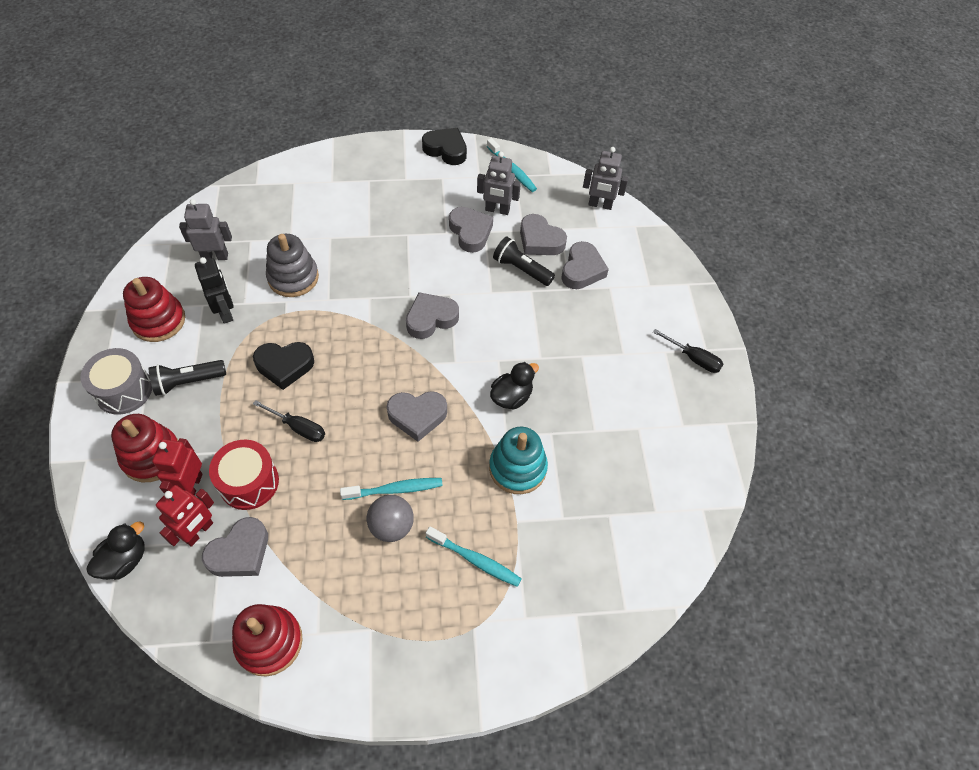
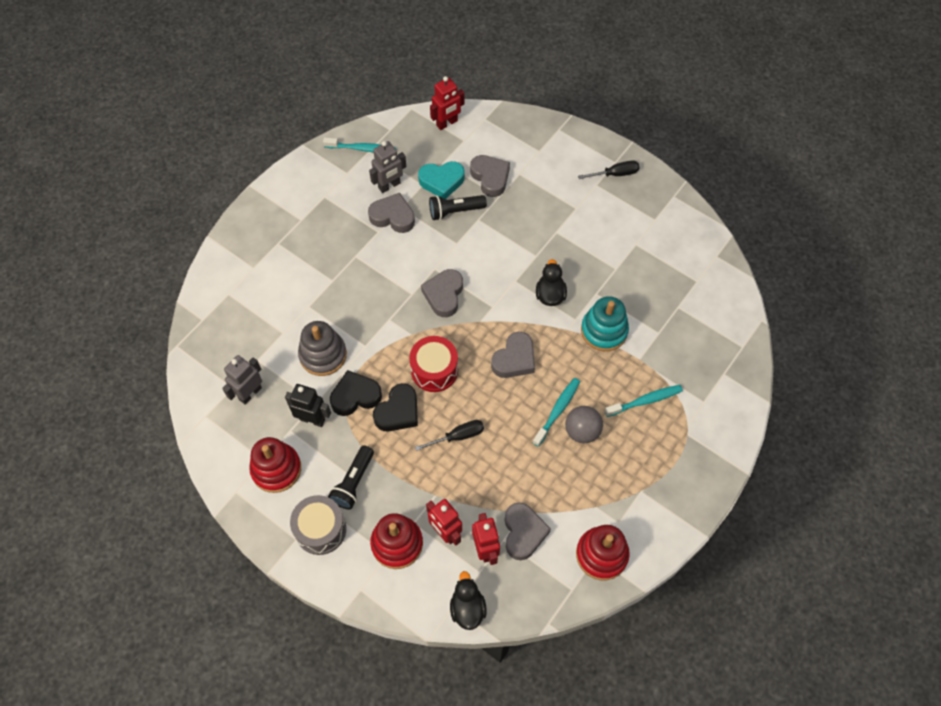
camera: 45 degrees left, 5 degrees up
red drum [209,440,279,510] -> red drum moved to [409,336,458,392]
black heart [422,128,467,165] -> black heart moved to [330,370,382,416]
grey heart [520,214,567,255] -> turquoise heart [418,161,465,199]
grey robot [583,147,628,210] -> red robot [430,76,464,130]

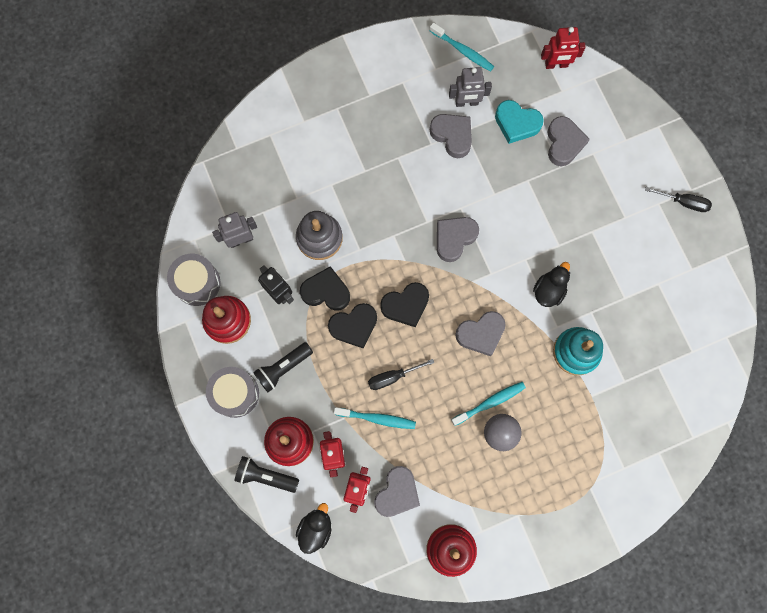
camera: 30 degrees right, 15 degrees up
red drum [409,336,458,392] -> black heart [380,282,429,327]
black screwdriver [415,420,484,451] -> black screwdriver turned 150 degrees clockwise [368,359,434,390]
black flashlight [429,195,487,220] -> black flashlight moved to [234,456,299,493]
turquoise toothbrush [605,385,683,417] -> turquoise toothbrush moved to [334,407,416,429]
none -> grey drum [167,254,221,306]

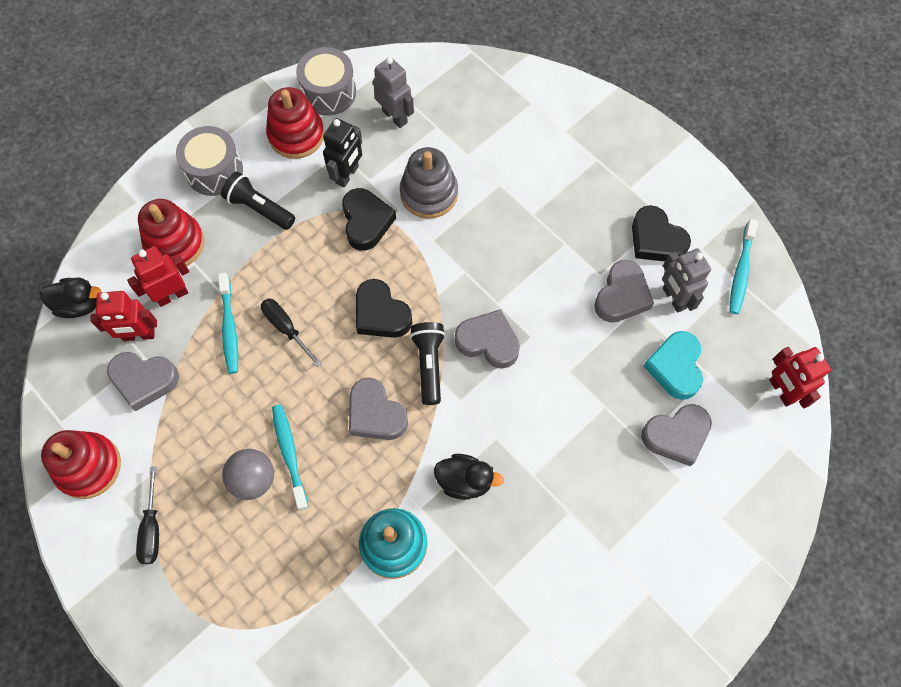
camera: 70 degrees right, 10 degrees down
black flashlight [234,456,299,493] -> black flashlight moved to [410,322,445,405]
black heart [328,303,377,348] -> black heart moved to [632,205,691,261]
turquoise toothbrush [451,382,526,426] -> turquoise toothbrush turned 150 degrees counterclockwise [272,404,308,510]
black screwdriver [645,187,712,212] -> black screwdriver moved to [136,466,159,564]

